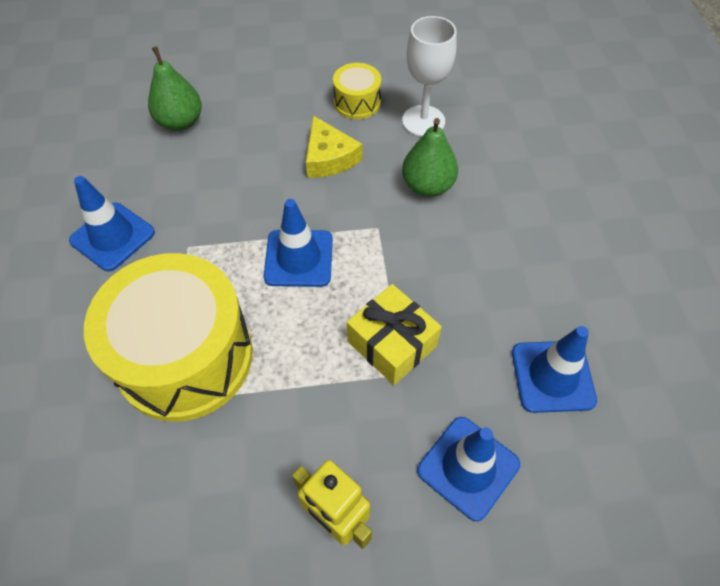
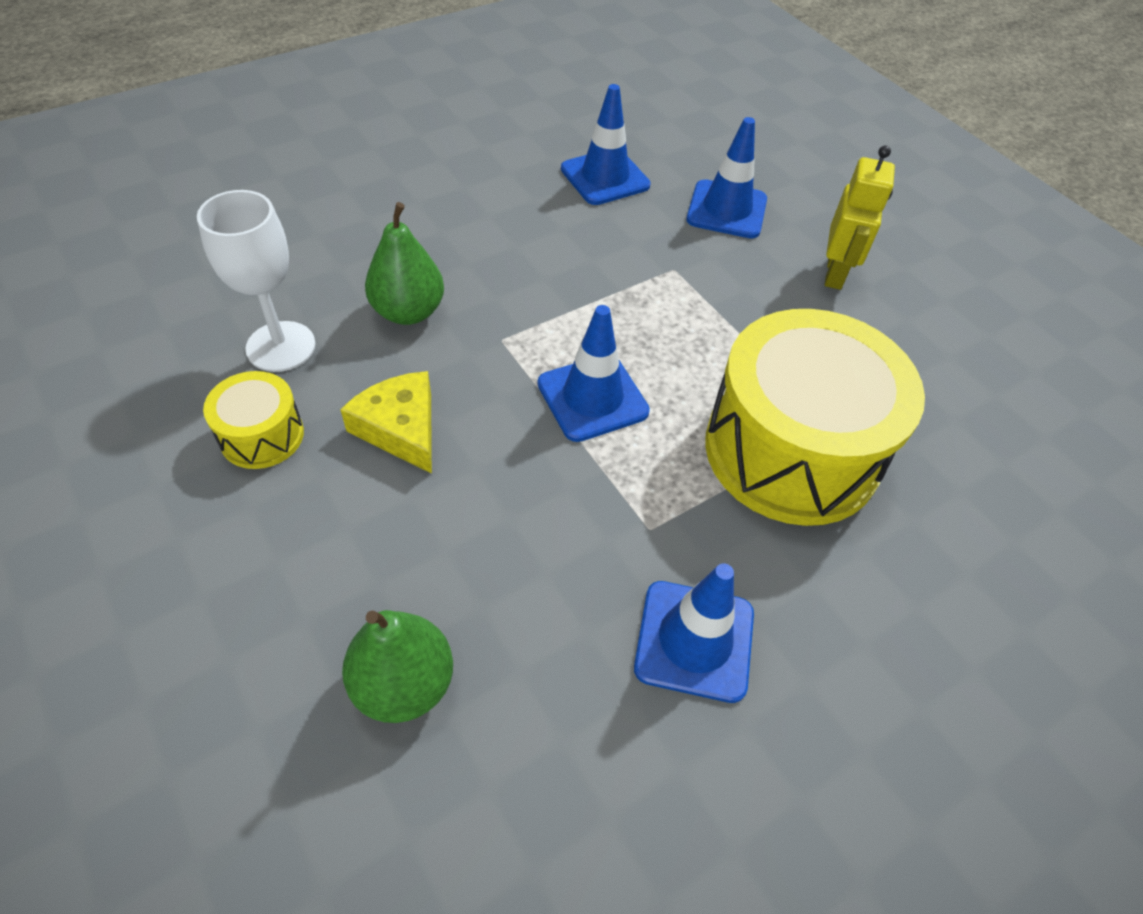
camera: 120 degrees left, 5 degrees down
yellow cheese [306,116,363,178] -> yellow cheese turned 75 degrees counterclockwise [340,371,432,474]
yellow gift [347,284,442,385] -> none

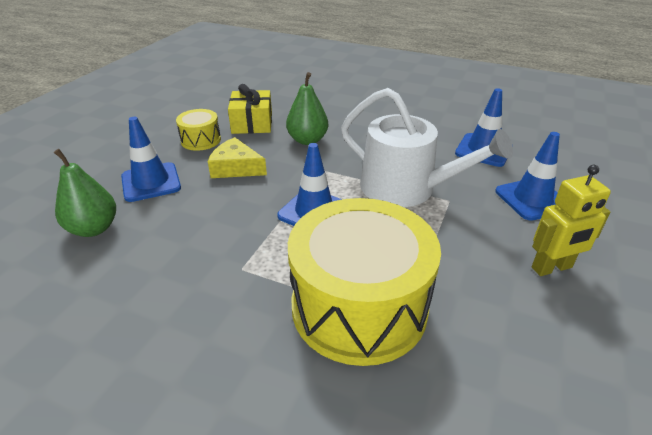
camera: 60 degrees right, 15 degrees down
white goblet [197,190,316,372] -> yellow gift [228,84,272,134]
yellow cheese [340,371,432,474] -> yellow cheese turned 90 degrees counterclockwise [208,137,267,178]
blue traffic cone [634,563,754,703] -> blue traffic cone moved to [121,117,181,202]
none -> white watering can [341,88,513,207]

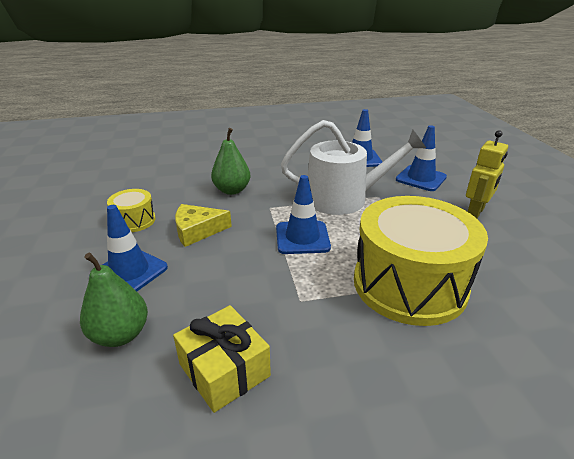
camera: 35 degrees left, 5 degrees down
yellow gift [228,84,272,134] -> yellow gift moved to [173,305,271,413]

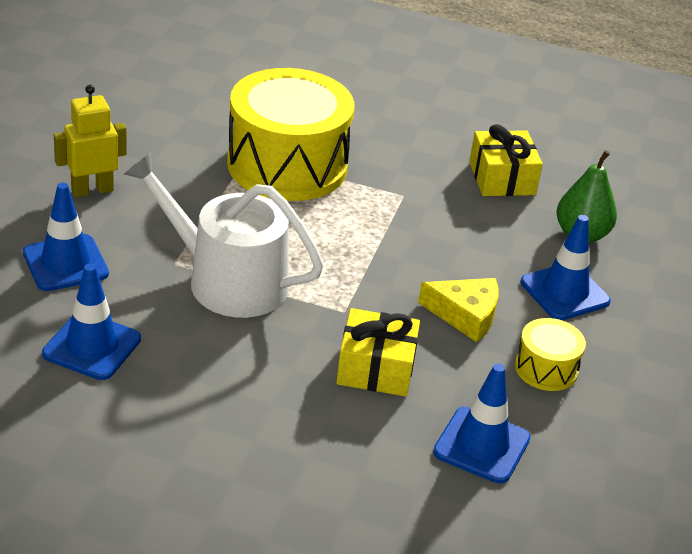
camera: 155 degrees left, 5 degrees up
green pear [211,128,250,195] -> yellow gift [336,308,420,396]
blue traffic cone [276,175,331,254] -> blue traffic cone moved to [433,363,531,483]

